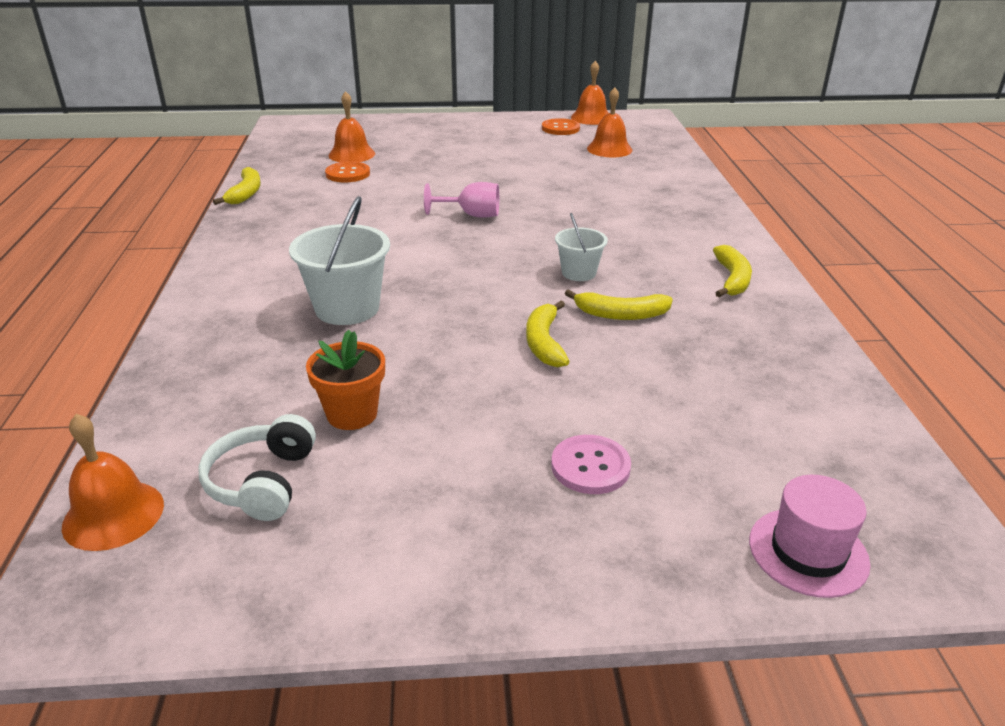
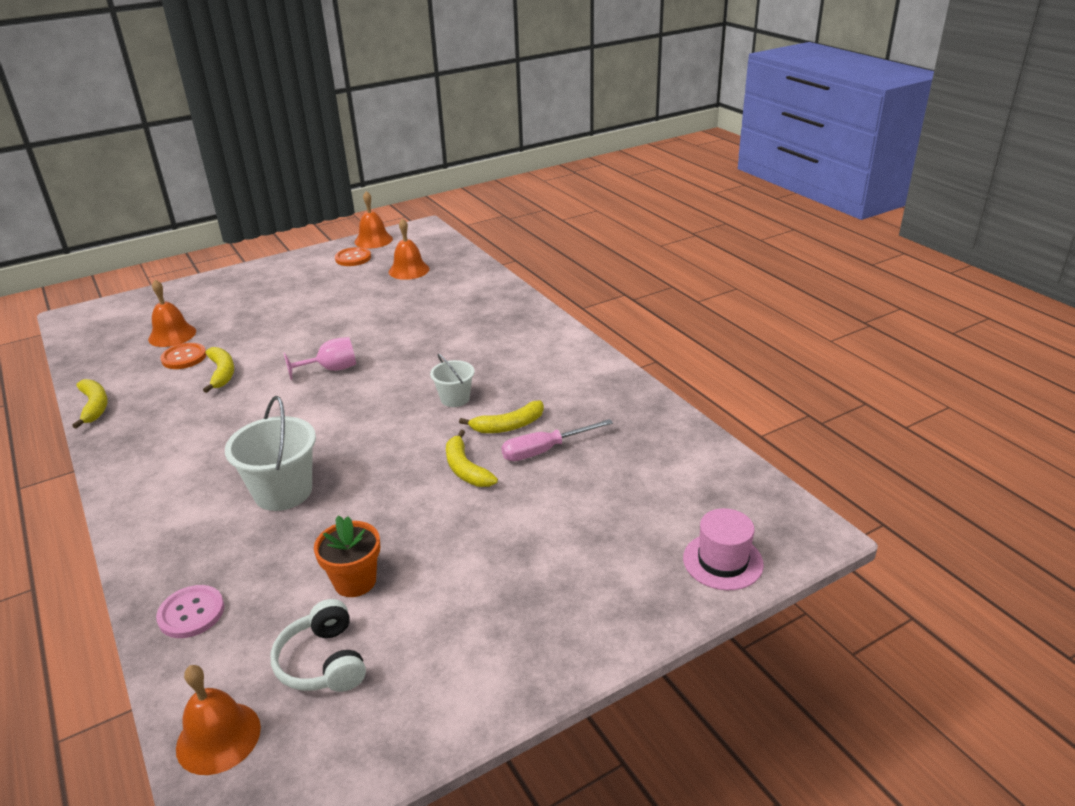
camera: 25 degrees left, 0 degrees up
pink button [551,435,631,494] -> pink button moved to [156,585,224,638]
yellow banana [713,245,752,297] -> yellow banana moved to [203,347,234,393]
none -> pink screwdriver [501,419,613,461]

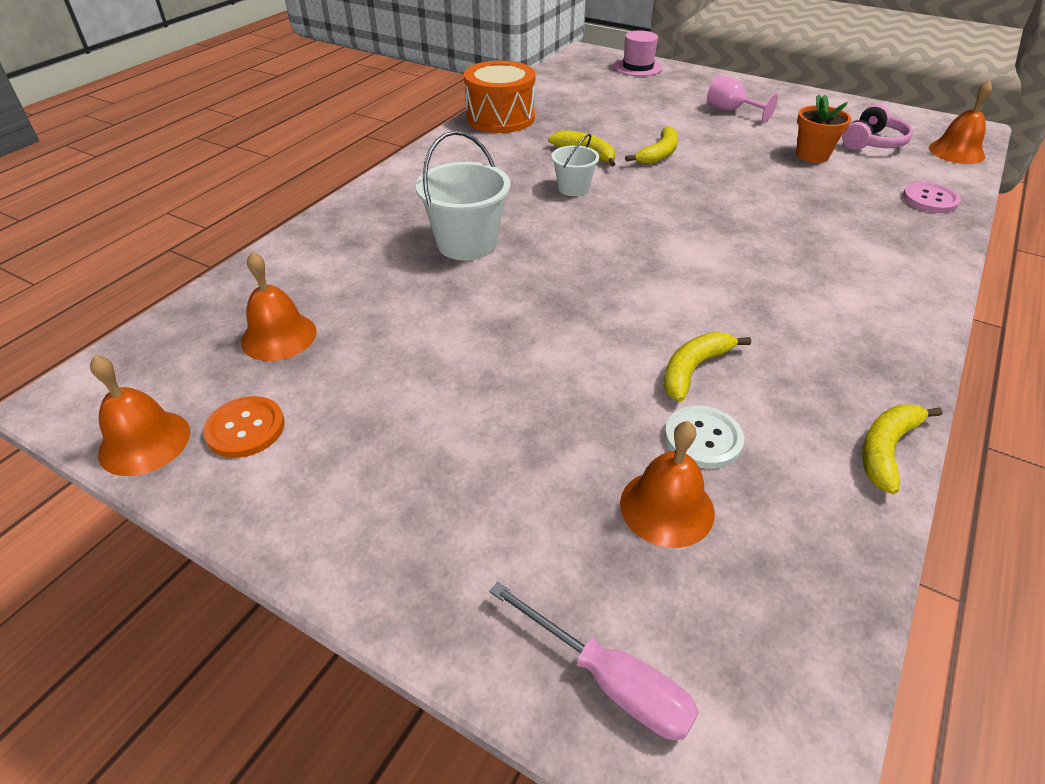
camera: 120 degrees left, 10 degrees up
orange button [160,343,206,369] -> white button [664,406,744,469]
white bucket [225,396,316,511] -> white bucket moved to [416,131,510,260]
white headphones [271,599,366,692] -> pink headphones [842,104,913,150]
pink goblet [284,337,356,380] -> pink goblet moved to [707,76,778,122]
pink screwdriver [501,419,613,461] -> pink screwdriver moved to [490,582,699,740]
none -> orange drum [464,61,536,133]

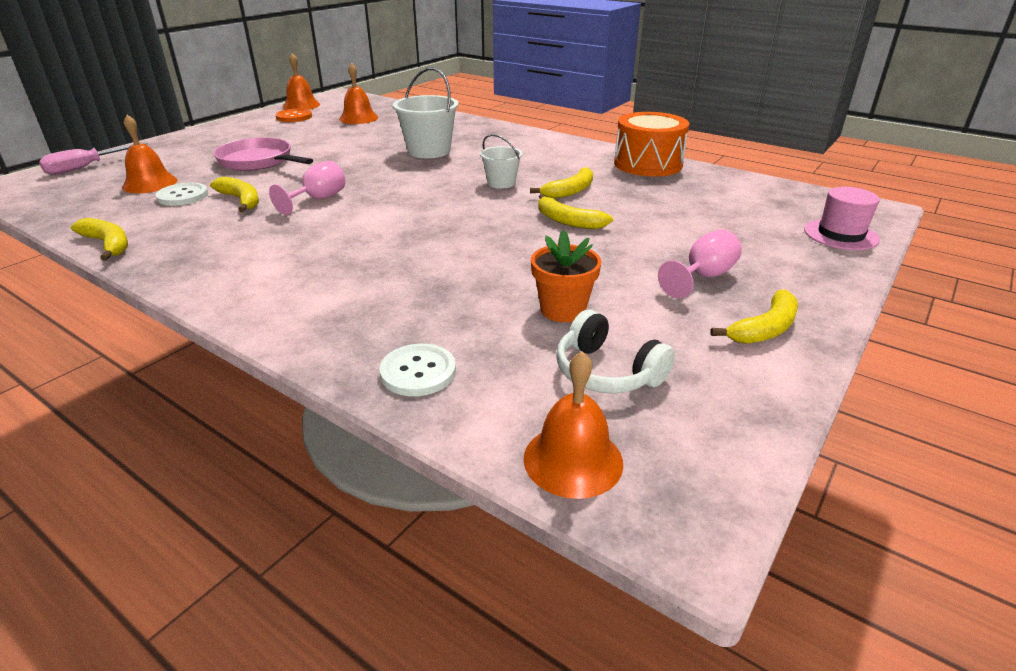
camera: 95 degrees right, 10 degrees down
pink headphones [842,104,913,150] -> white headphones [556,310,675,394]
pink button [903,182,961,213] -> white button [379,344,456,396]
none -> pink pan [213,137,313,171]
none -> pink goblet [269,161,346,215]
none -> yellow banana [710,290,798,344]

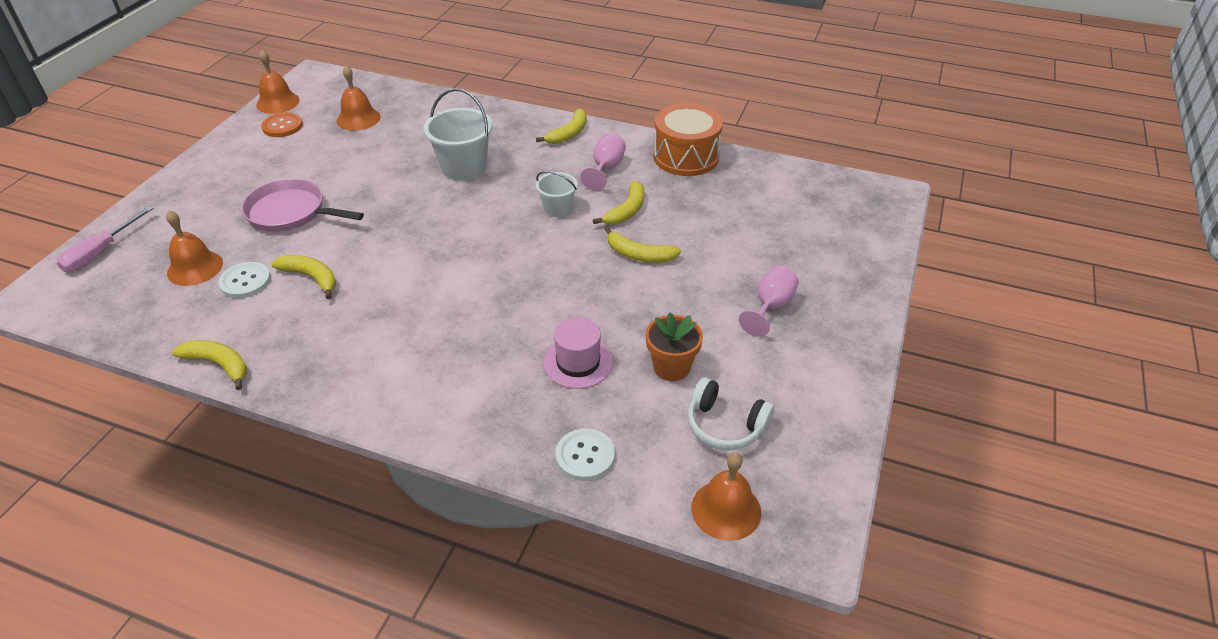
camera: 15 degrees left, 10 degrees up
pink goblet [269,161,346,215] -> pink goblet moved to [581,133,626,191]
yellow banana [710,290,798,344] -> yellow banana moved to [536,108,587,144]
pink hat [804,187,880,250] -> pink hat moved to [544,317,613,389]

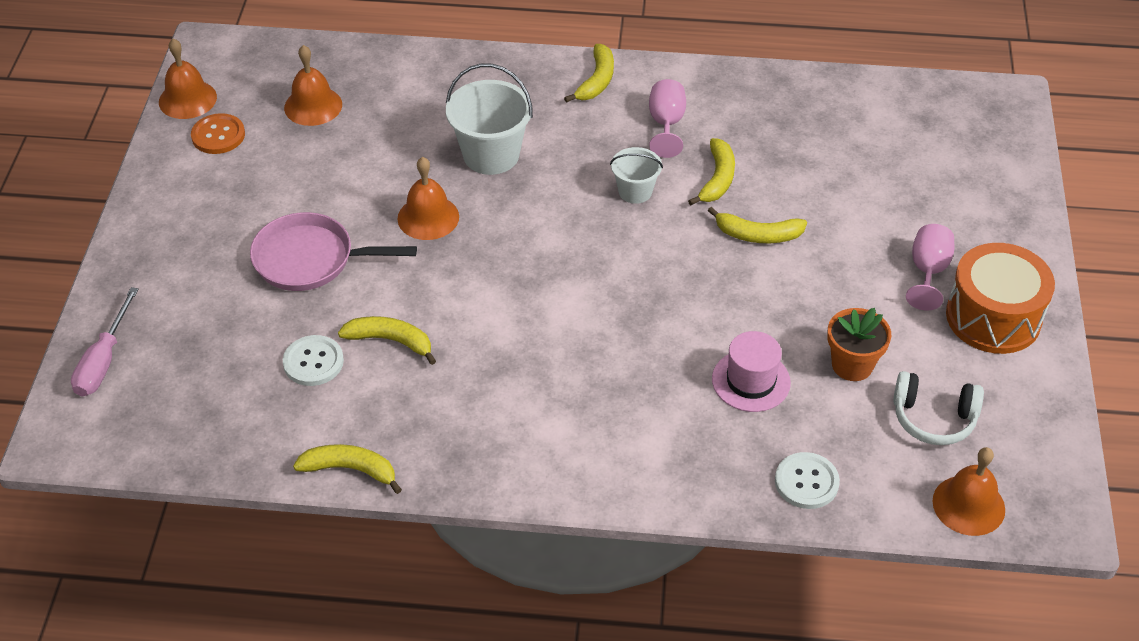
camera: 15 degrees left, 5 degrees up
orange bell [166,210,223,286] -> orange bell moved to [397,157,459,240]
orange drum [653,103,723,176] -> orange drum moved to [946,243,1055,354]

